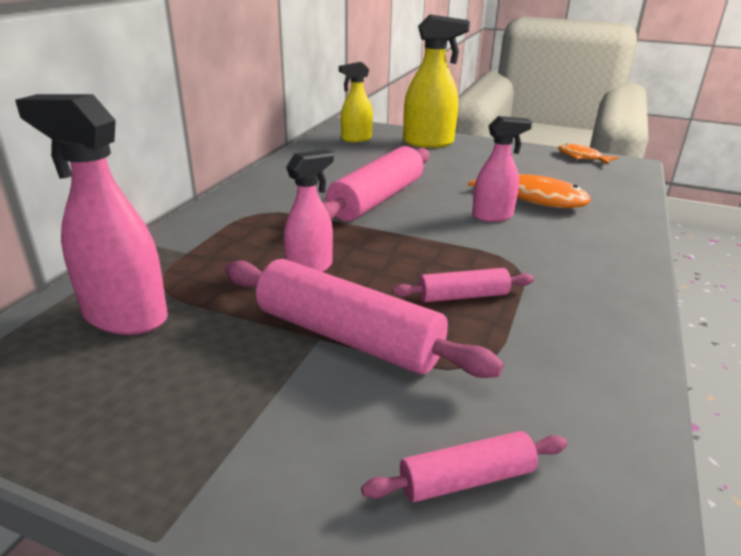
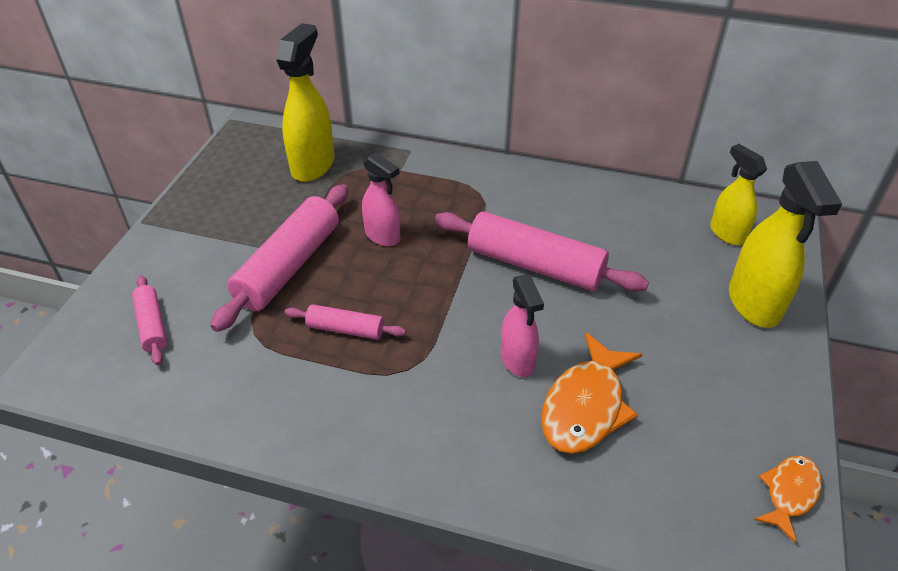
camera: 85 degrees right, 15 degrees up
pink spray bottle [15,94,168,335] -> yellow spray bottle [276,23,334,182]
pink rolling pin [392,268,534,302] -> pink rolling pin turned 60 degrees counterclockwise [285,304,406,340]

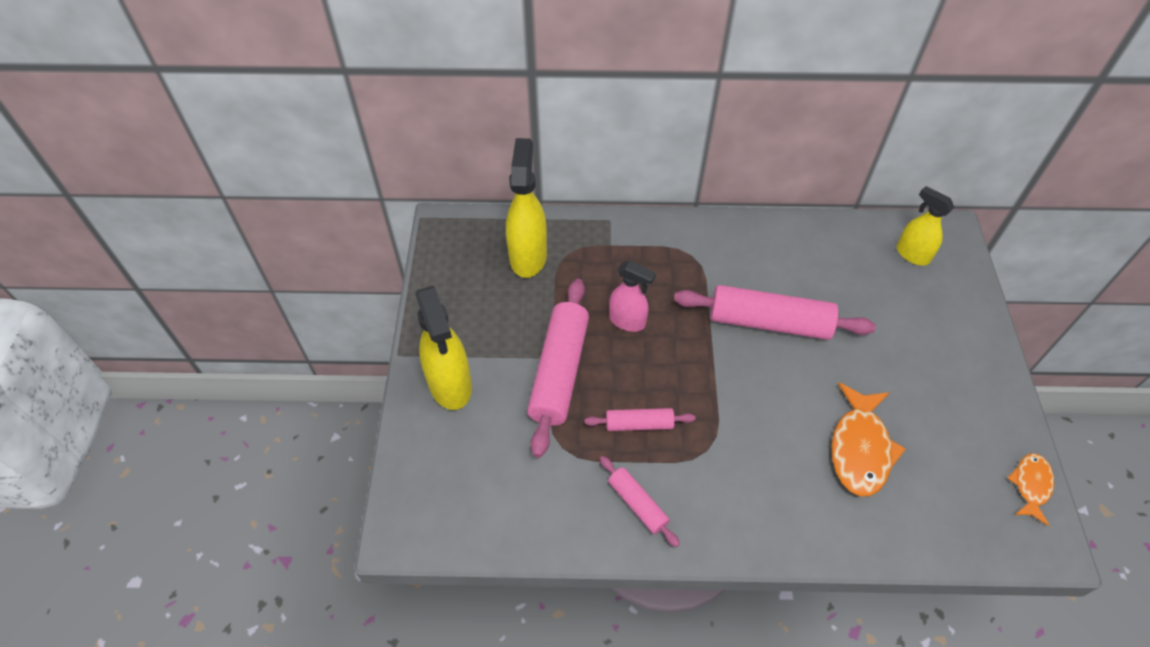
camera: 15 degrees left, 10 degrees up
pink rolling pin [132,275,167,365] -> pink rolling pin moved to [600,456,680,547]
pink spray bottle [501,274,544,377] -> none
yellow spray bottle [729,161,842,328] -> yellow spray bottle moved to [416,286,472,410]

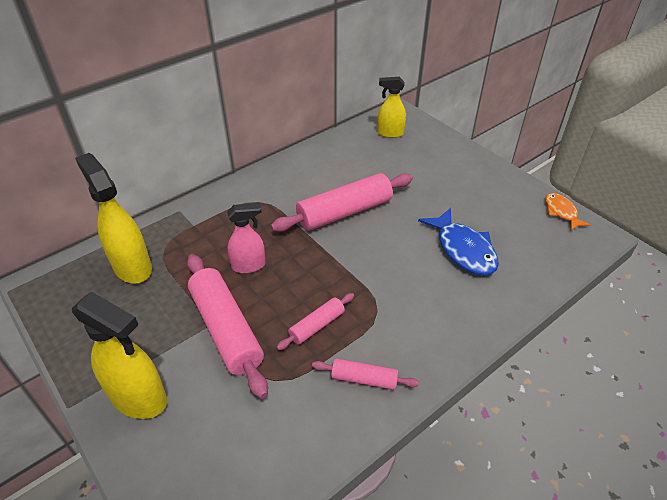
camera: 40 degrees left, 10 degrees down
orange fish [831,383,906,496] -> blue fish [418,208,499,276]

